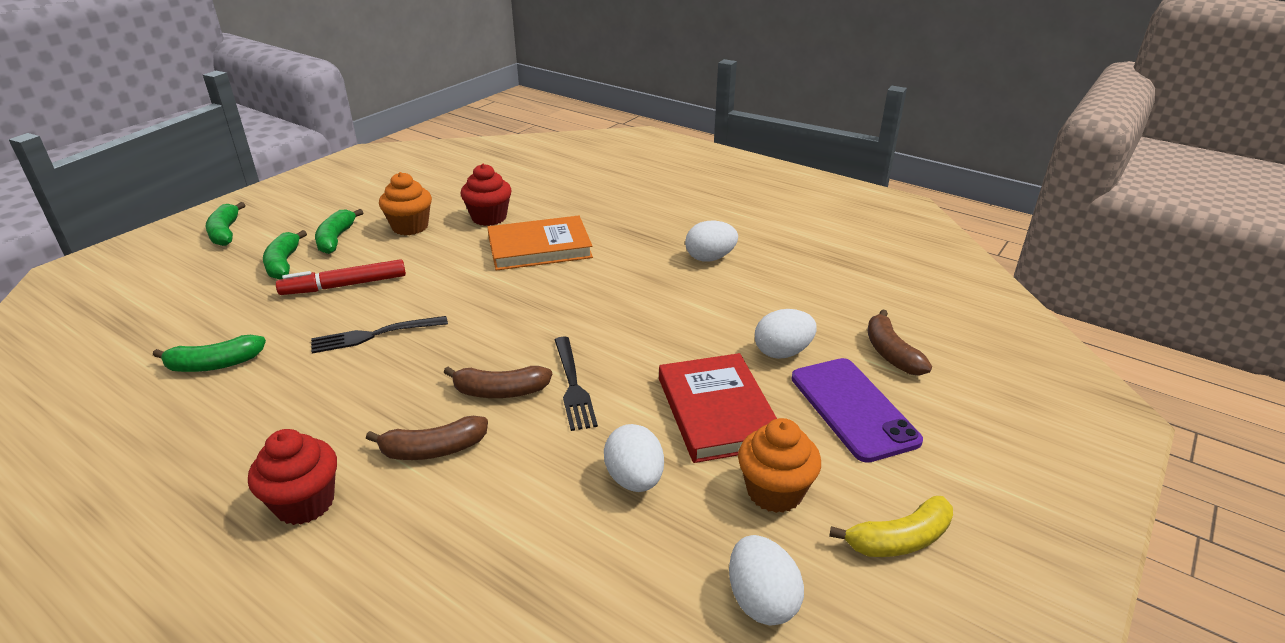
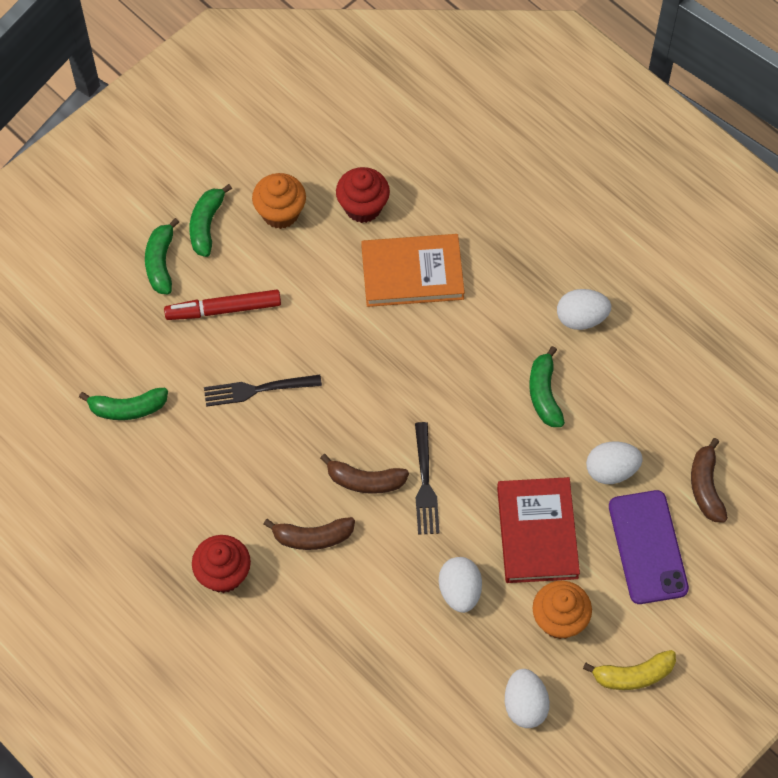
camera: 10 degrees right, 30 degrees up
green banana [206,202,245,246] -> green banana moved to [529,346,565,427]

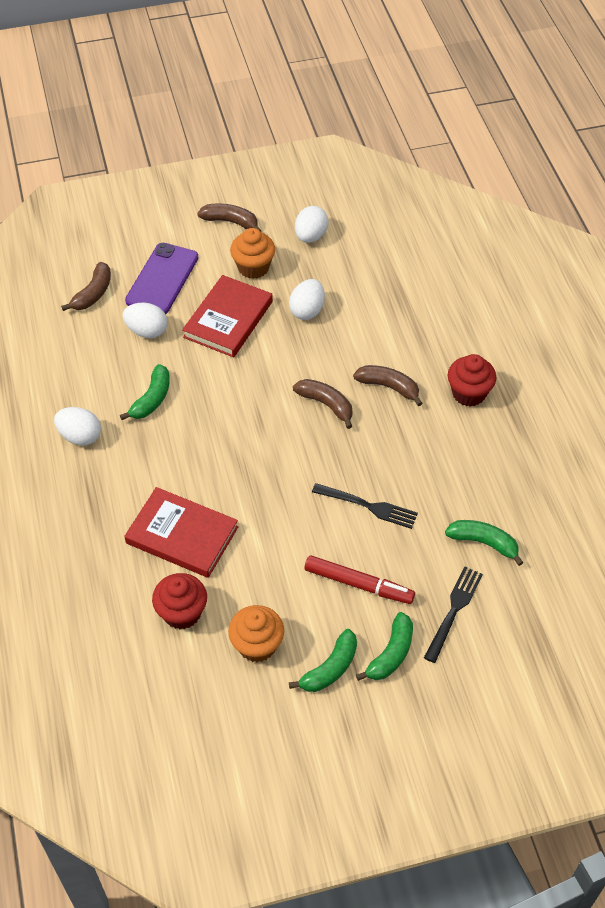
camera: 150 degrees left, 10 degrees down
orange book [361,234,465,307] -> red book [124,487,238,578]
black fork [415,422,440,535] -> black fork moved to [424,567,483,663]
yellow banana [583,650,676,690] -> brown banana [197,204,261,231]

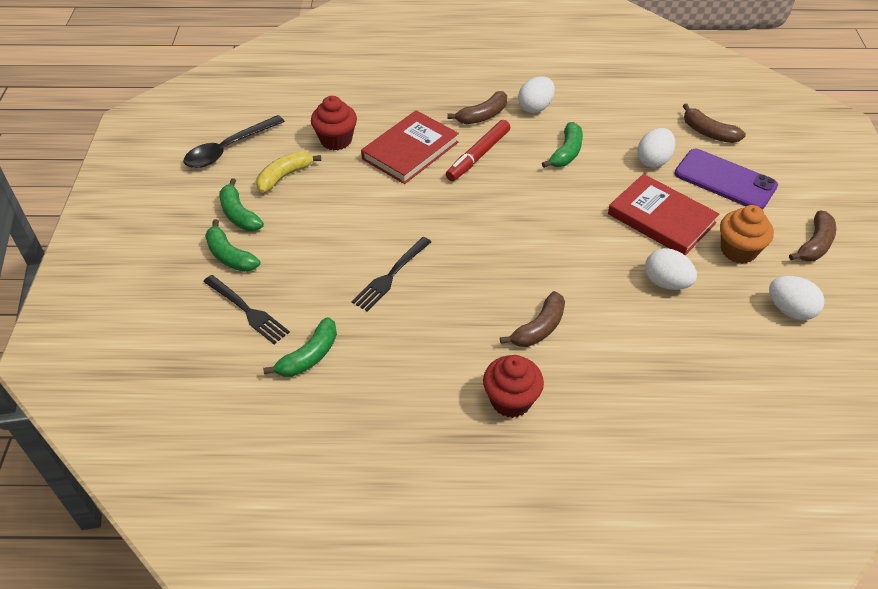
camera: 105 degrees right, 5 degrees down
green banana [120,364,170,420] -> green banana turned 105 degrees counterclockwise [542,122,583,168]
orange cupcake [228,605,284,663] -> yellow banana [256,152,321,193]
brown banana [293,379,353,429] -> brown banana moved to [447,91,507,124]
red marker [304,555,415,604] -> red marker moved to [446,120,510,181]
none -> black spoon [184,115,285,168]

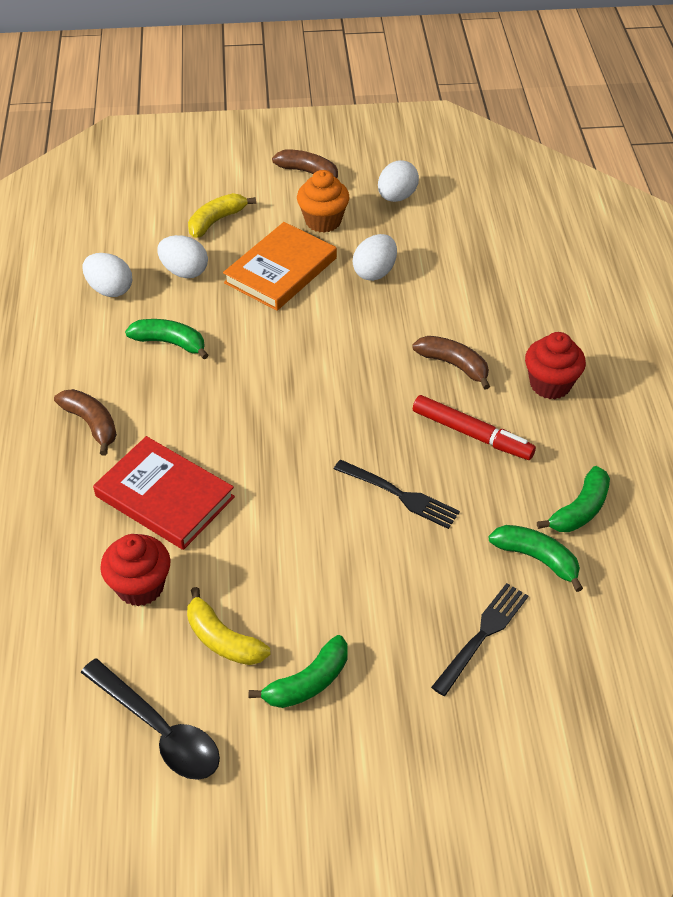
camera: 95 degrees left, 0 degrees up
green banana [205,219,260,272] -> green banana moved to [537,466,610,532]
red marker [446,120,510,181] -> red marker moved to [413,395,536,460]
white egg [518,76,555,113] -> white egg moved to [82,253,132,297]
red book [608,174,719,255] -> orange book [223,222,337,311]
purple phone [674,149,778,210] -> yellow banana [188,193,256,238]
brown banana [683,104,746,143] -> none

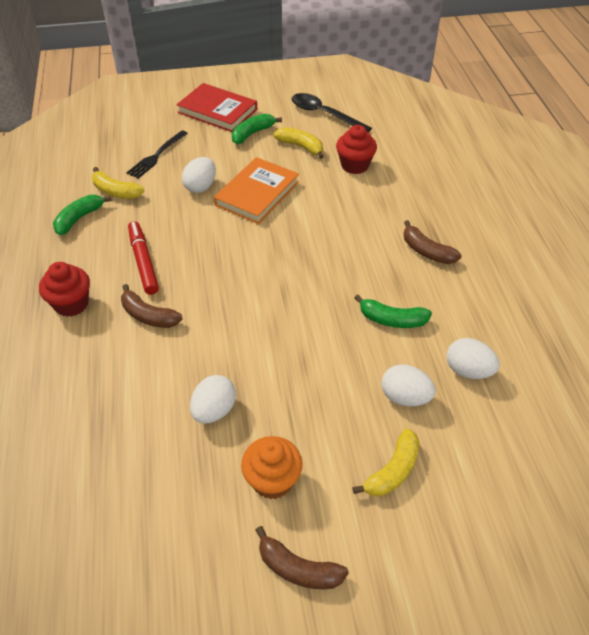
camera: 175 degrees right, 0 degrees up
red book [93,436,235,550] -> red book moved to [176,83,257,132]
orange book [223,222,337,311] -> orange book moved to [214,157,299,224]
black fork [334,460,460,529] -> none
white egg [378,160,419,202] -> white egg moved to [182,157,216,193]
red marker [413,395,536,460] -> red marker turned 45 degrees clockwise [128,221,159,295]
green banana [489,525,583,592] -> yellow banana [92,167,145,199]

